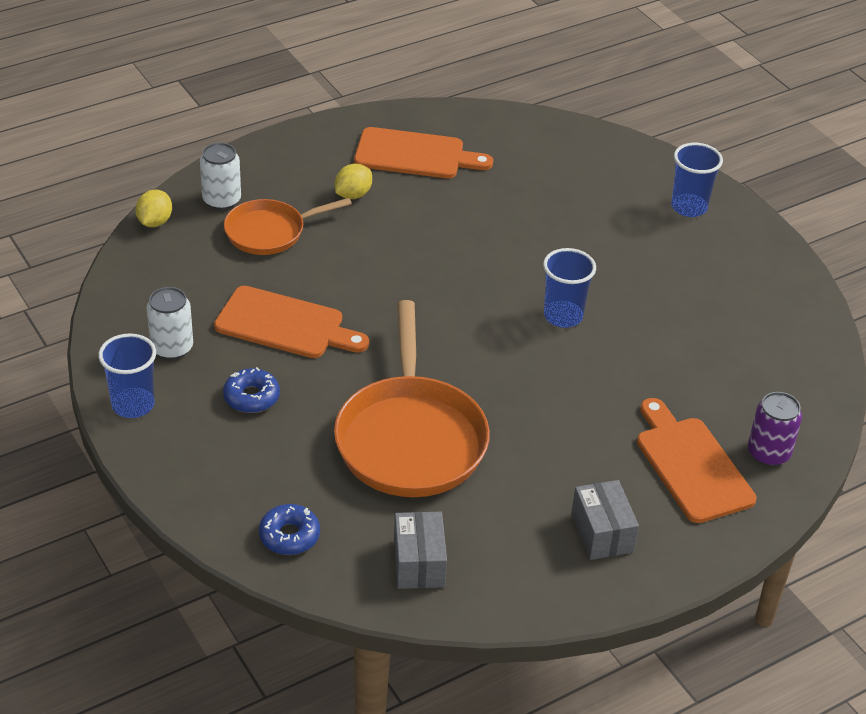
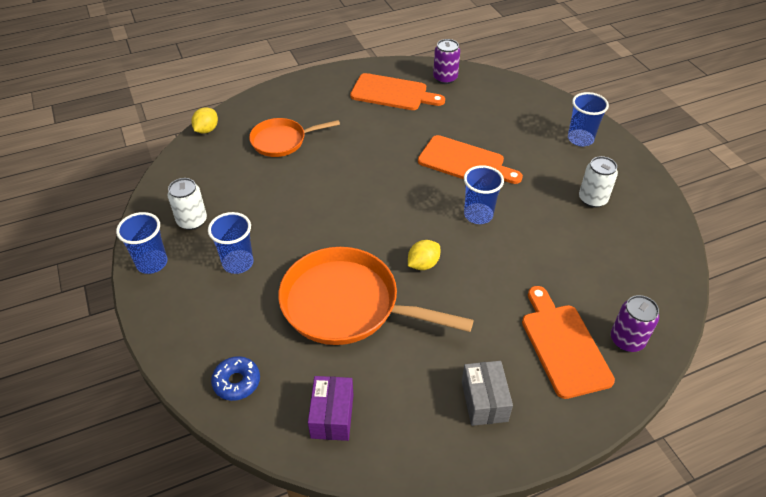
camera: 10 degrees right, 5 degrees up
white can [200,143,241,210] -> white can moved to [579,156,618,208]
orange cutting board [214,286,369,358] -> orange cutting board moved to [418,135,523,184]
blue donut [223,367,280,413] -> blue cup [208,212,254,274]
orange pan [334,300,490,497] -> orange pan turned 105 degrees clockwise [278,247,474,345]
yellow lemon [335,164,372,199] -> yellow lemon moved to [408,240,440,270]
grey box [394,512,447,589] -> purple box [308,376,353,441]
none -> purple can [433,39,460,84]

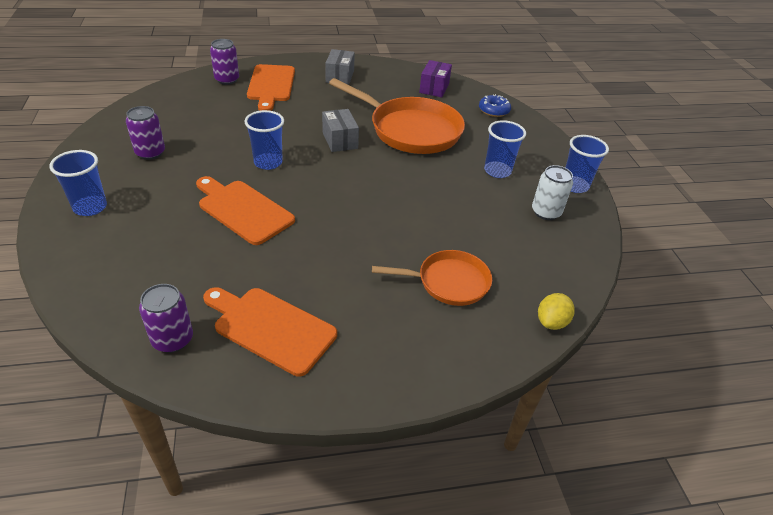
camera: 170 degrees left, 5 degrees down
yellow lemon [408,240,440,270] -> grey box [322,109,359,152]
white can [579,156,618,208] -> purple can [126,106,165,160]

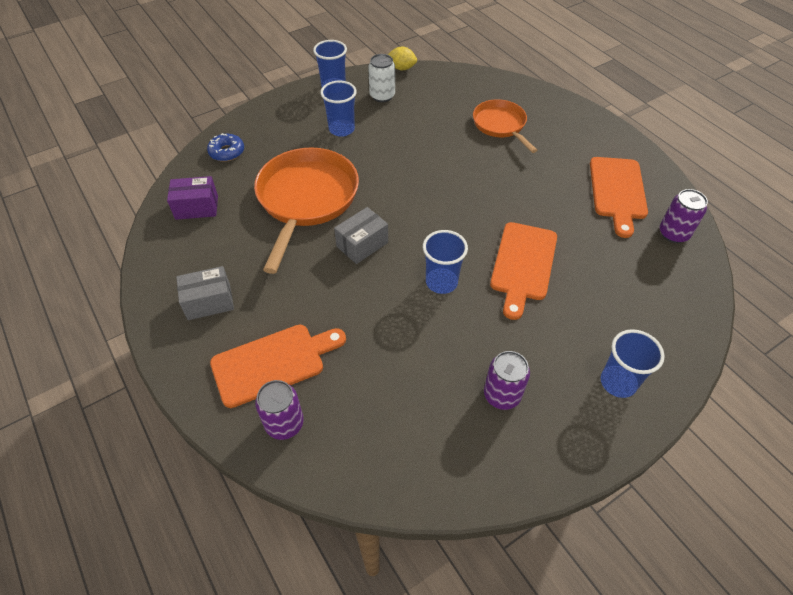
camera: 110 degrees left, 10 degrees up
yellow lemon [538,293,575,330] -> yellow lemon moved to [388,47,417,70]

